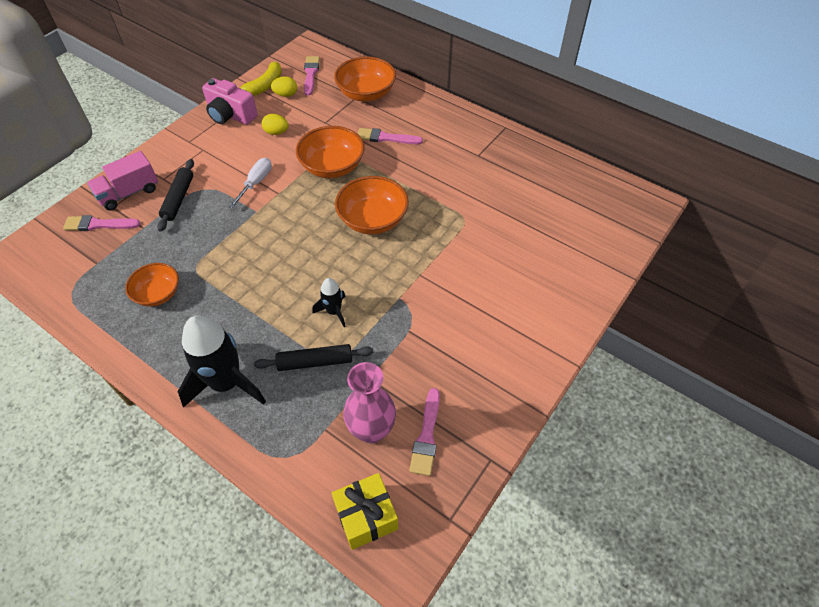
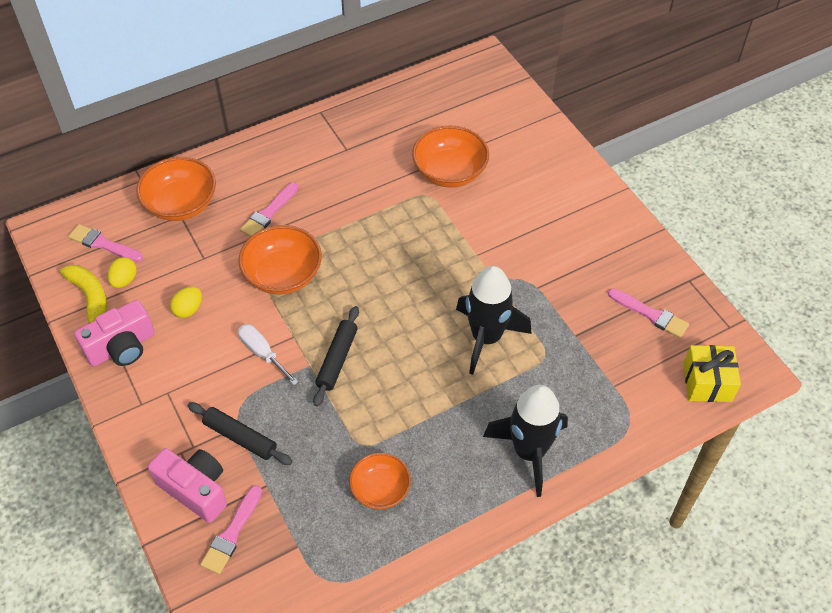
camera: 65 degrees left, 0 degrees up
pink truck [87,151,158,211] -> pink camera [148,448,227,523]
black rolling pin [254,344,373,371] -> black rolling pin moved to [313,306,359,406]
black rocket [313,278,346,327] -> black rocket [456,266,532,375], size x1.99
orange bowl [335,176,409,234] -> orange bowl moved to [412,126,489,187]
pink vase [343,362,396,443] -> none

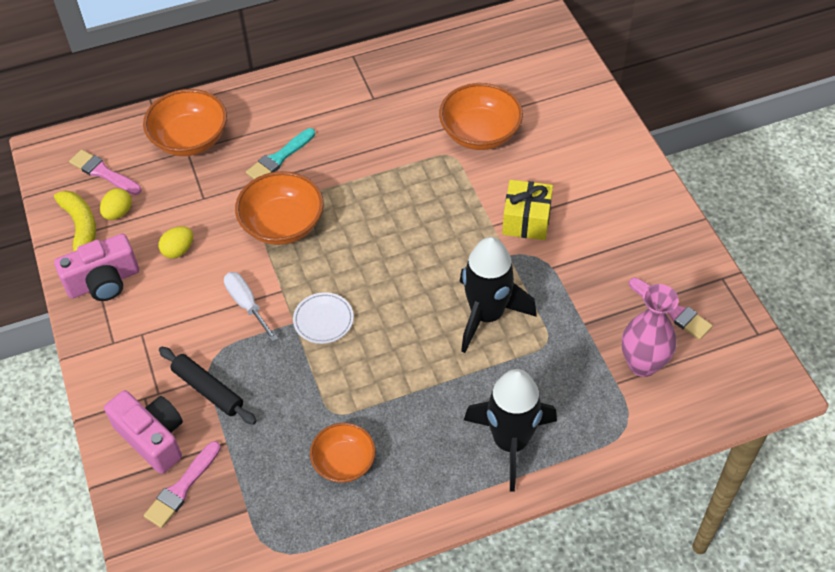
camera: 10 degrees right, 0 degrees up
pink brush [240,183,298,237] -> turquoise brush [246,128,315,179]
black rolling pin [313,306,359,406] -> white plate [293,292,354,344]
yellow gift [683,345,741,402] -> yellow gift moved to [502,180,553,240]
none -> pink vase [622,284,679,377]

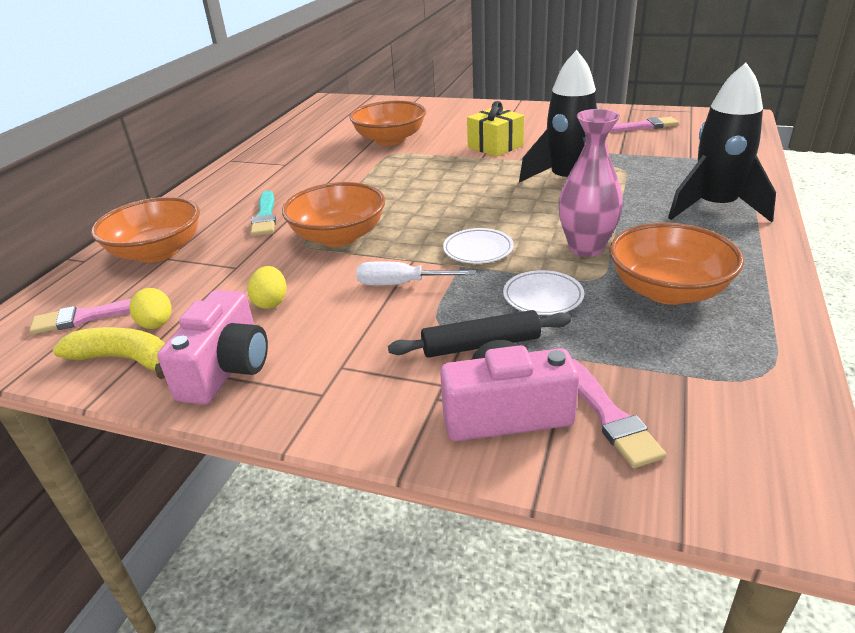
camera: 50 degrees left, 20 degrees down
orange bowl [310,423,376,483] -> orange bowl [610,223,744,305], size x1.54
pink vase [622,284,679,377] -> pink vase moved to [559,109,623,257]
none -> white plate [503,270,584,315]

